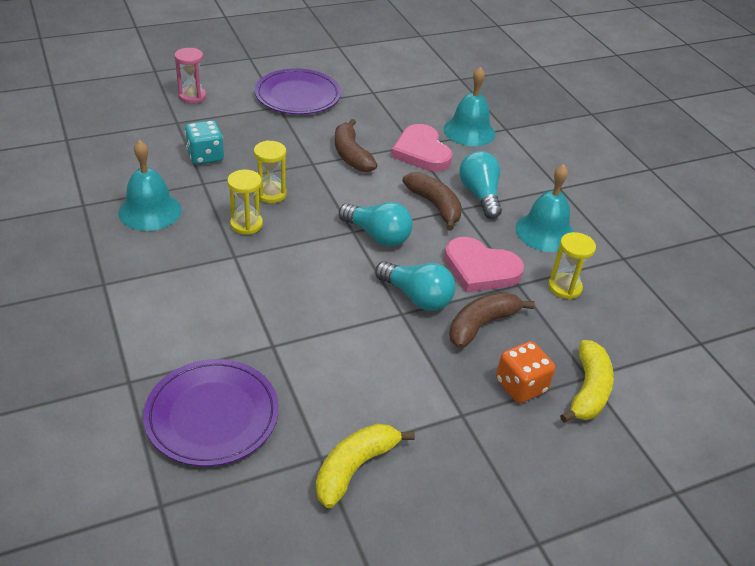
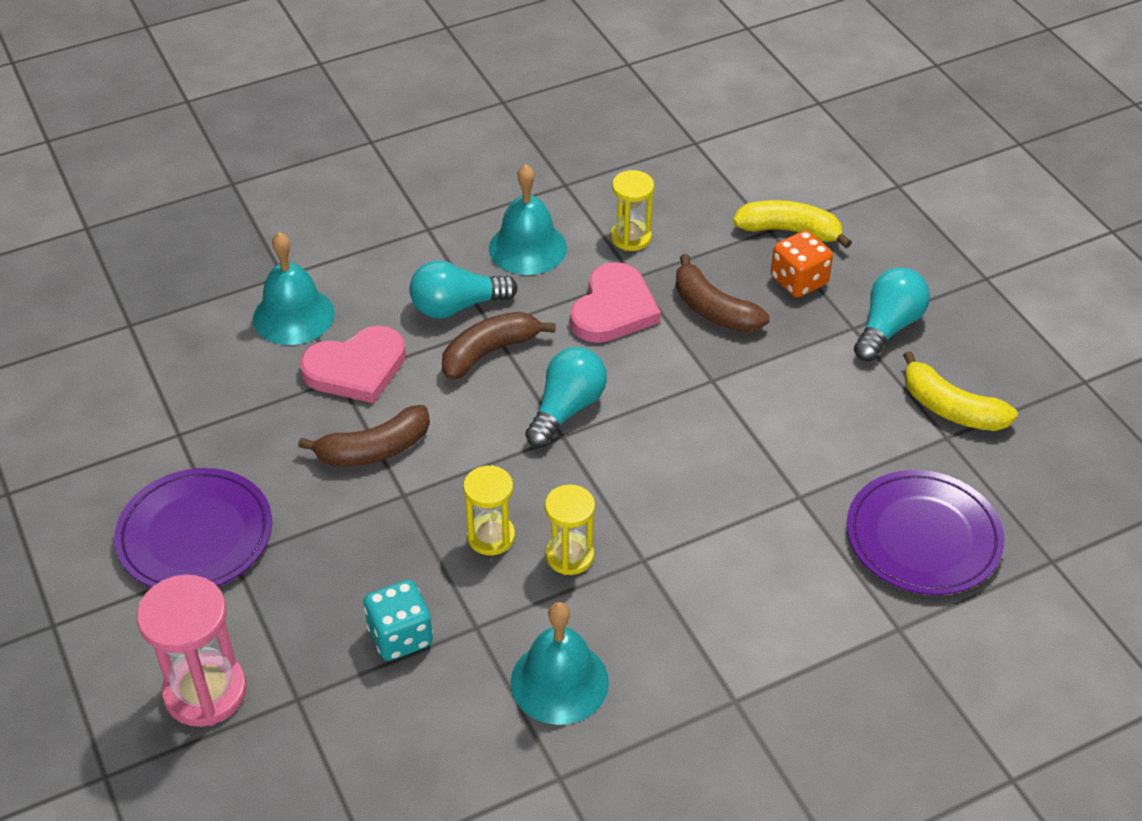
camera: 90 degrees left, 5 degrees up
pink hourglass [175,48,206,104] -> pink hourglass [137,575,247,727], size x1.59
turquoise light bulb [375,261,455,311] -> turquoise light bulb moved to [854,268,930,361]

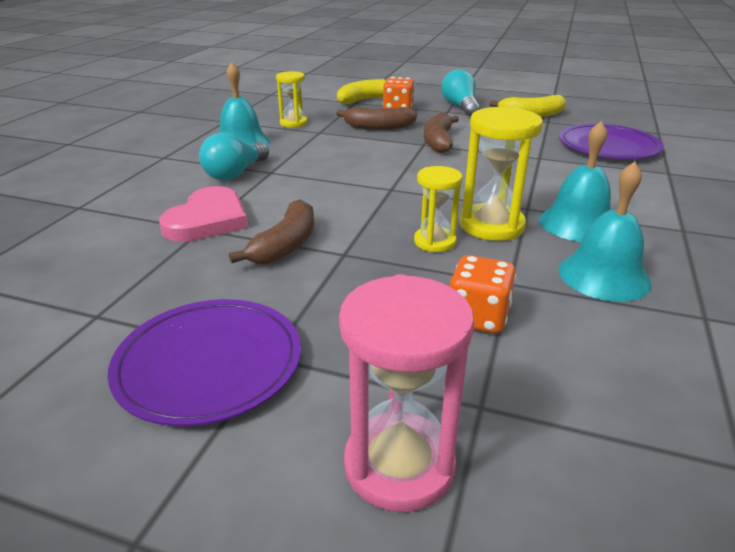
camera: 45 degrees left, 15 degrees down
turquoise bell [253,232,335,345] -> turquoise bell moved to [539,121,611,242]
turquoise dice [364,580,433,661] -> orange dice [450,255,516,334]
brown banana [442,312,556,380] -> brown banana moved to [424,113,459,153]
turquoise light bulb [525,347,607,448] -> none
yellow hourglass [545,484,595,575] -> yellow hourglass [460,107,543,241], size x1.59
pink heart [570,262,661,343] -> none

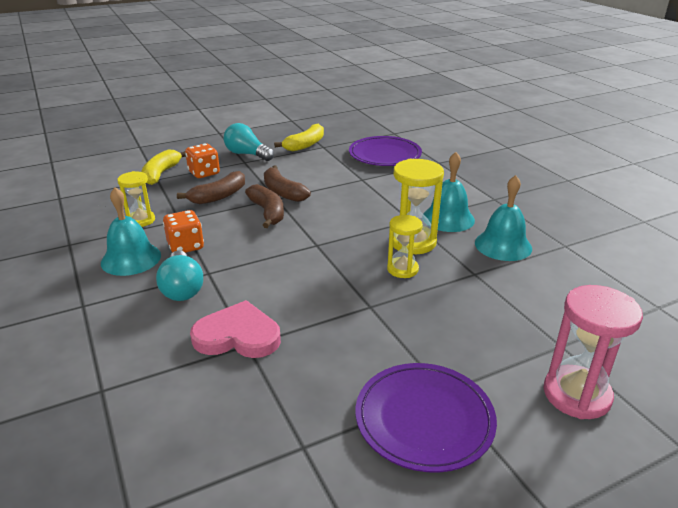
camera: 45 degrees left, 0 degrees up
pink heart [159,186,248,242] -> pink heart turned 60 degrees counterclockwise [190,300,281,358]
brown banana [229,199,314,265] -> brown banana moved to [245,184,284,228]
orange dice [450,255,516,334] -> orange dice moved to [163,210,204,253]

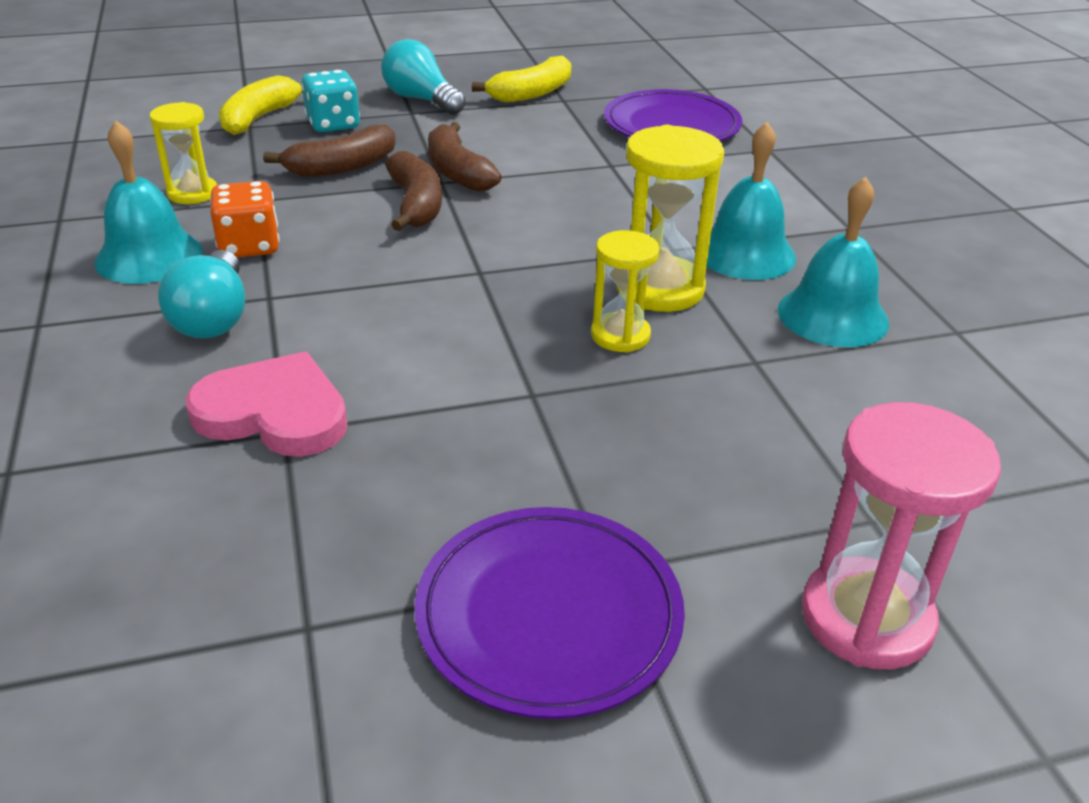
camera: 10 degrees right, 5 degrees up
orange dice [185,143,220,178] -> turquoise dice [301,70,360,132]

